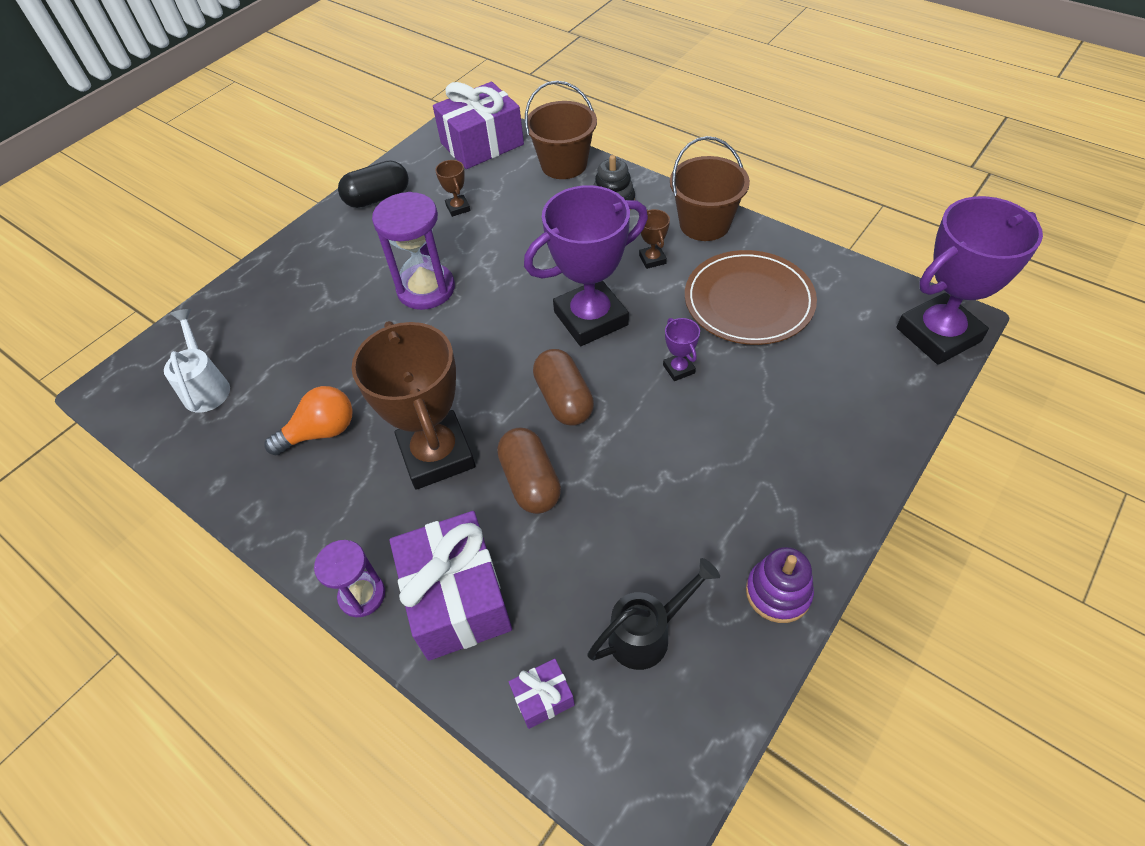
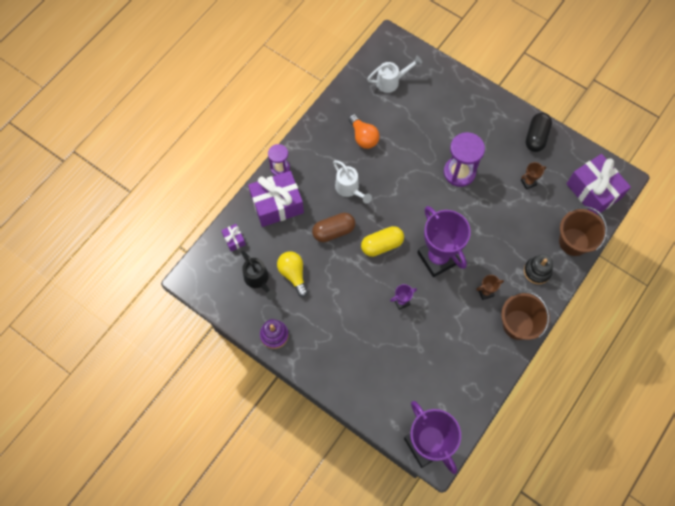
camera: 85 degrees right, 15 degrees up
black capsule [338,160,409,208] -> black capsule turned 45 degrees clockwise [526,113,552,152]
brown trophy [352,321,475,490] -> white watering can [333,160,372,204]
brown capsule [533,349,594,426] -> yellow capsule [361,226,404,257]
brown plate [685,250,817,345] -> none
none -> yellow light bulb [277,252,308,297]

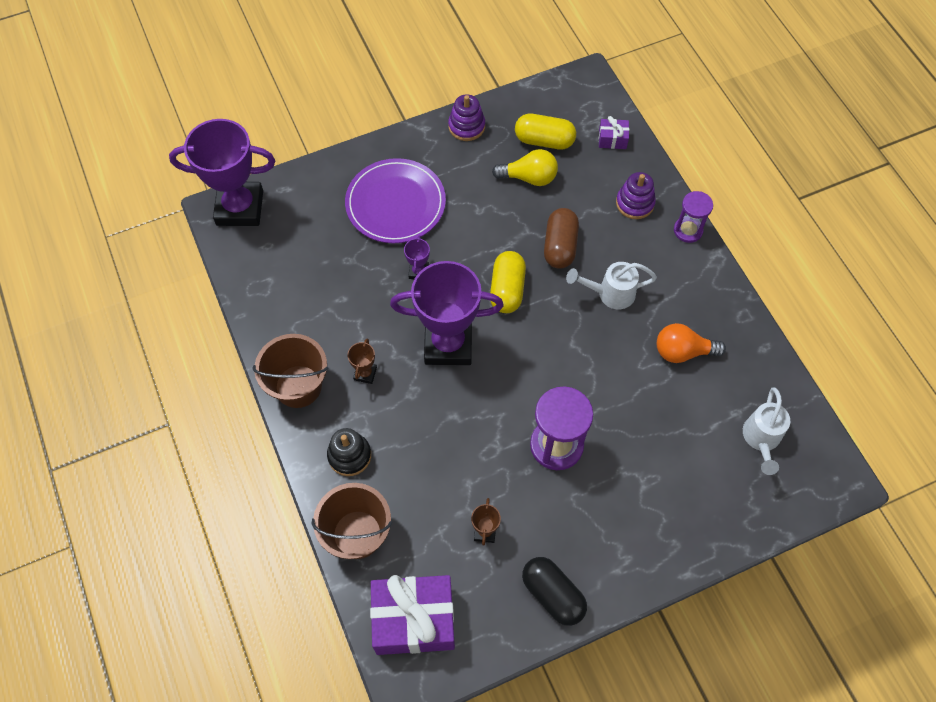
camera: 120 degrees right, 5 degrees down
black watering can [241,251,277,300] -> yellow capsule [515,114,576,150]
purple gift [248,171,304,227] -> purple stacking toy [616,172,656,219]
none -> purple plate [345,158,446,243]

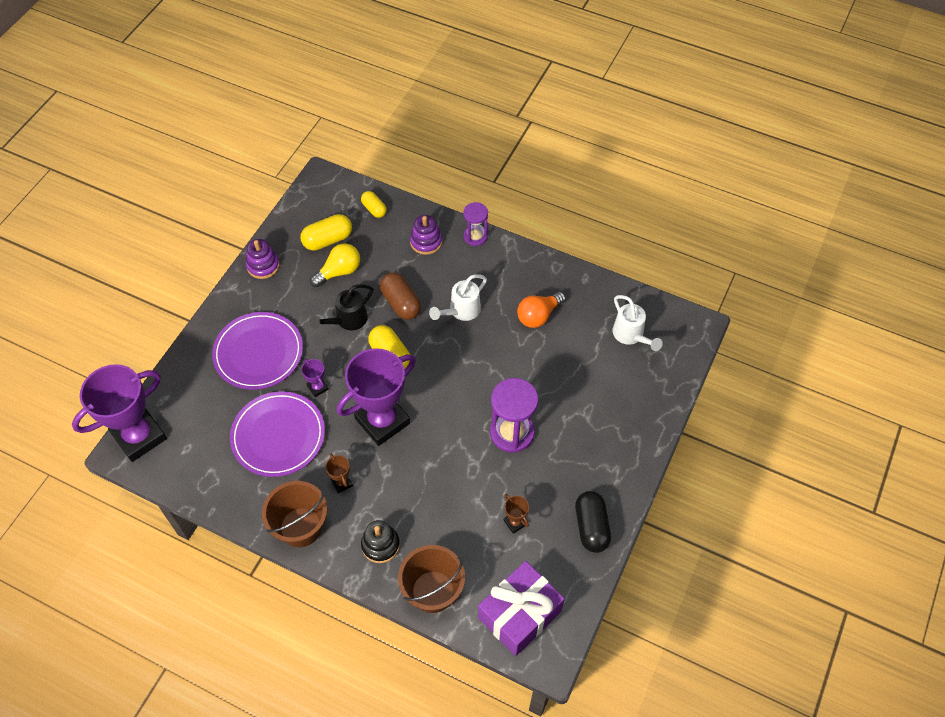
camera: 40 degrees left, 5 degrees down
black capsule [522,557,587,626] -> black capsule turned 75 degrees clockwise [575,491,611,553]
purple gift [599,116,629,149] -> yellow capsule [361,191,387,218]
none -> purple plate [230,391,325,477]
none -> black watering can [310,284,374,330]

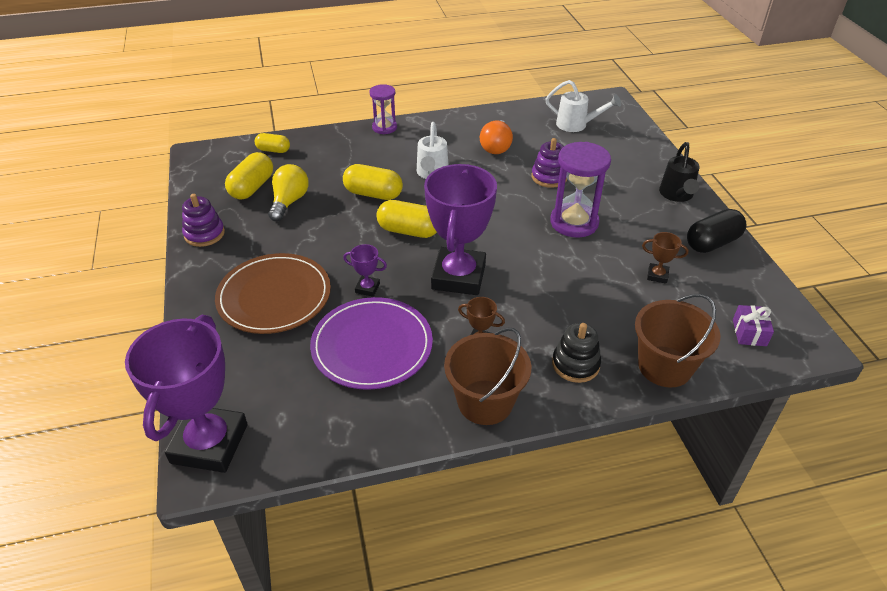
camera: 40 degrees left, 15 degrees down
purple plate [212,312,303,390] -> brown plate [215,253,331,334]
black watering can [310,284,374,330] -> black watering can moved to [659,142,700,202]
brown capsule [380,273,421,320] -> yellow capsule [343,164,403,200]
purple stacking toy [410,215,442,255] -> purple stacking toy moved to [531,138,567,188]
purple gift [478,561,565,656] -> purple gift [733,305,774,346], size x0.45
black capsule [575,491,611,553] -> black capsule turned 75 degrees counterclockwise [687,209,747,253]

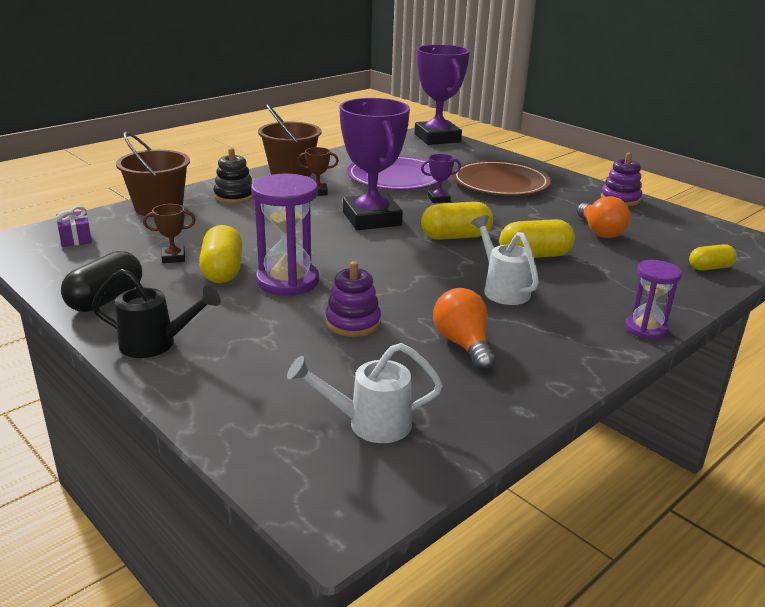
camera: 150 degrees right, 15 degrees down
yellow capsule [225,152,273,200] -> yellow capsule moved to [199,225,242,283]
yellow light bulb [268,164,309,221] -> orange light bulb [577,196,631,238]
black watering can [659,142,700,202] -> black watering can turned 120 degrees clockwise [91,269,221,358]

